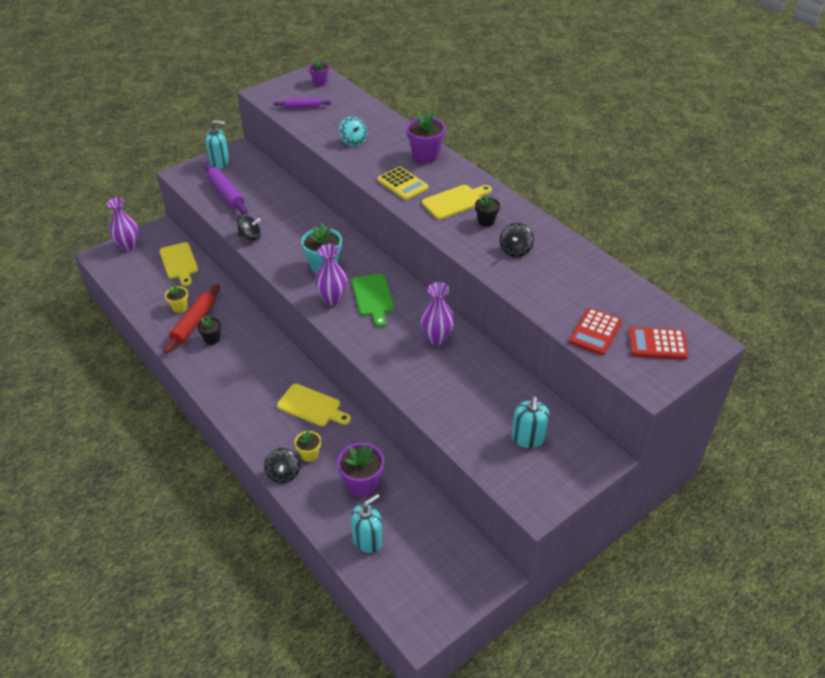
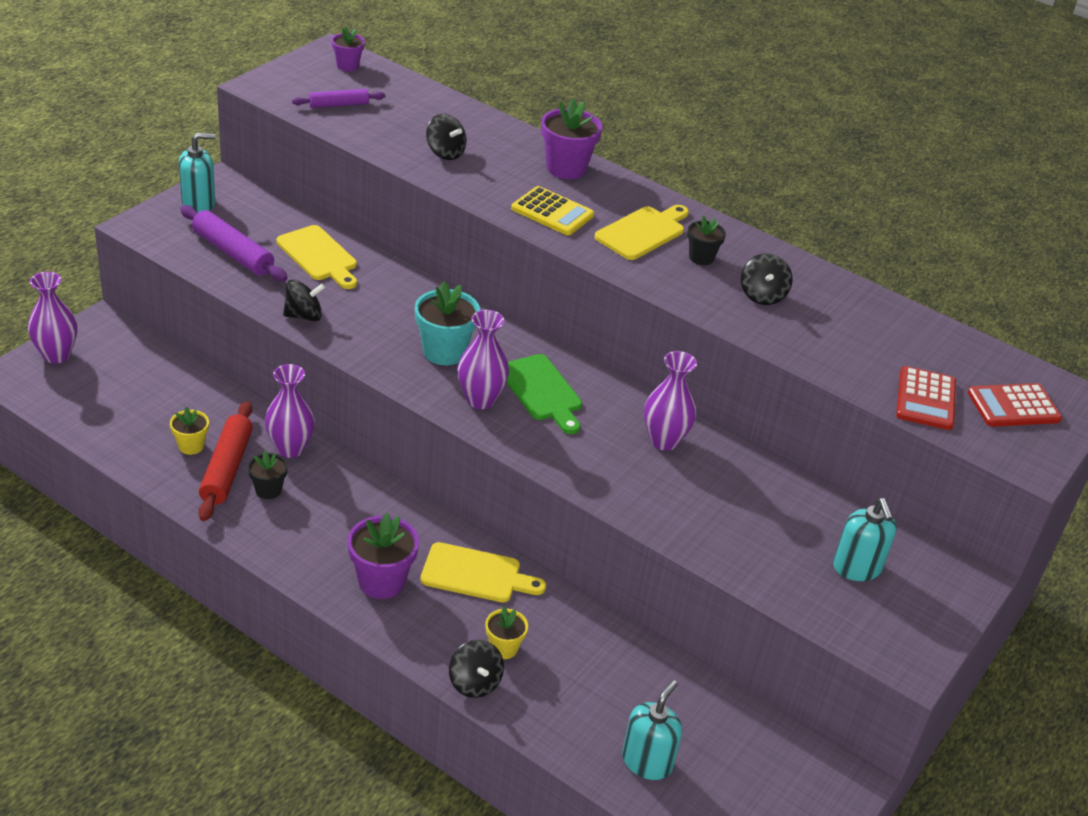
camera: 20 degrees left, 5 degrees down
yellow cutting board [159,242,198,286] -> yellow cutting board moved to [276,225,357,289]
purple flower pot [337,443,384,497] -> purple flower pot moved to [348,513,419,599]
turquoise spinning top [339,116,367,146] -> black spinning top [426,114,467,160]
none -> purple vase [265,364,315,458]

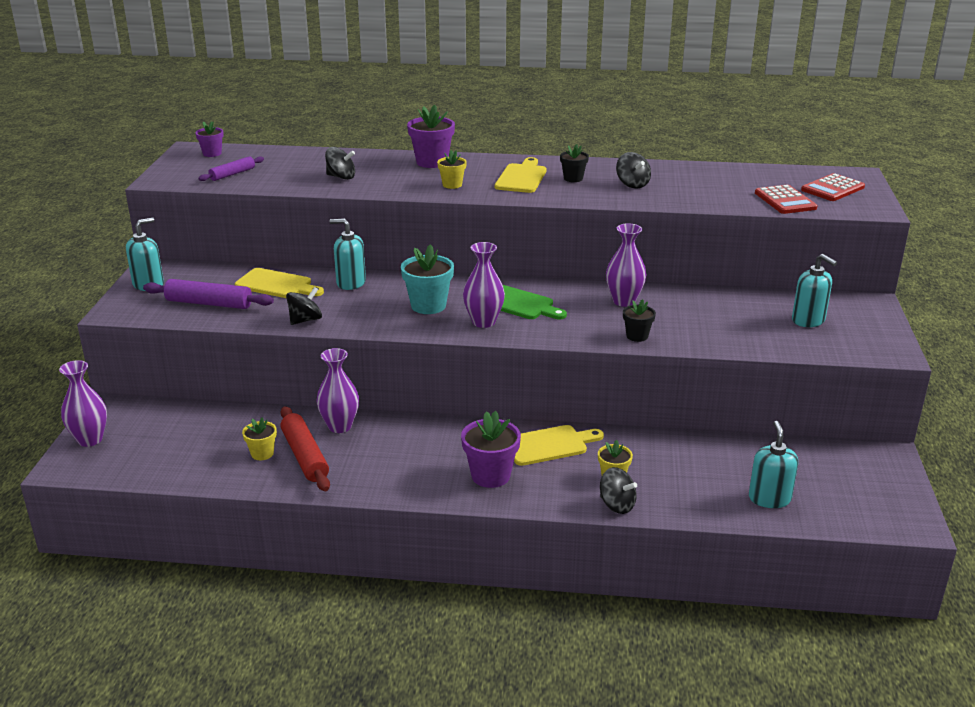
camera: 25 degrees left, 10 degrees down
black flower pot [248,451,288,499] -> black flower pot moved to [623,299,656,342]
yellow calculator [511,186,594,235] -> yellow flower pot [437,150,467,189]
none -> turquoise soap dispenser [329,218,366,290]

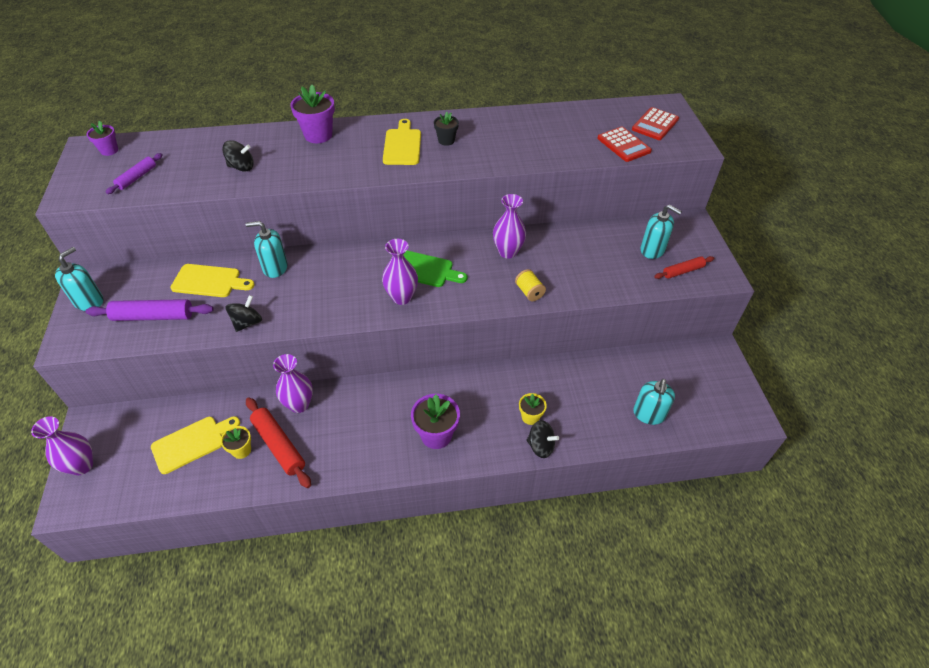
camera: 15 degrees left, 20 degrees up
turquoise flower pot [401,244,454,314] -> none
yellow flower pot [437,150,467,189] -> none
yellow cutting board [514,425,604,466] -> yellow cutting board moved to [151,416,240,474]
black spinning top [616,152,651,189] -> none
black flower pot [623,299,656,342] -> yellow spool [515,269,546,301]
turquoise soap dispenser [749,421,798,508] -> turquoise soap dispenser turned 150 degrees counterclockwise [633,379,675,425]
none -> red rolling pin [654,256,714,279]

